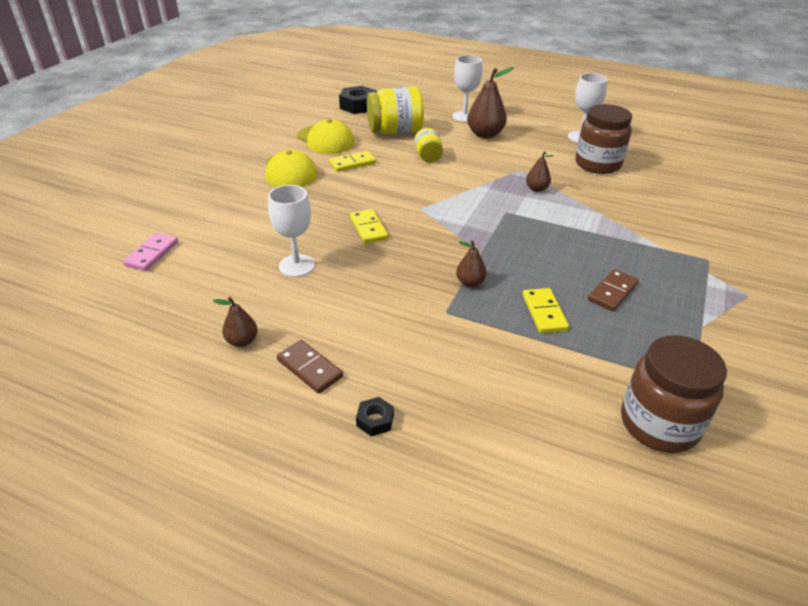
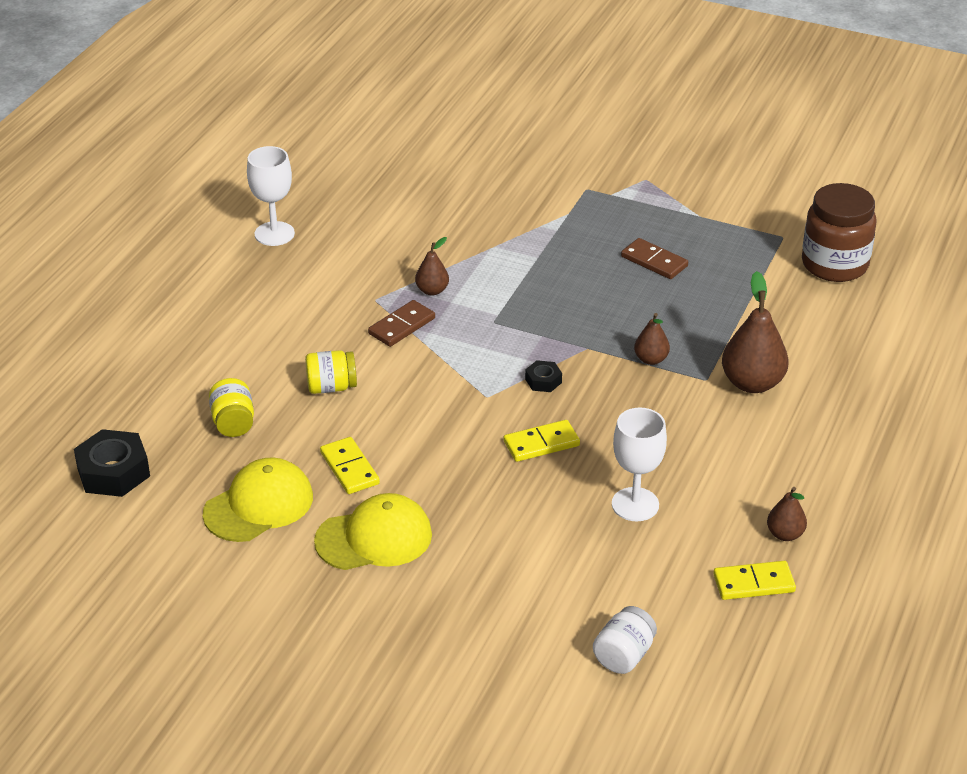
camera: 90 degrees left, 0 degrees up
pink domino [123,233,178,271] -> white jar [593,606,657,674]
brown domino [277,340,343,393] -> brown domino moved to [368,300,435,347]
black nut [356,397,394,437] -> black nut moved to [525,360,562,392]
yellow jar [367,87,424,134] -> yellow jar [209,378,254,437], size x0.56
white goblet [453,55,482,122] -> none
brown pear [467,67,514,139] -> brown pear moved to [722,271,789,393]
yellow domino [523,288,569,333] -> yellow domino moved to [713,561,796,600]
brown jar [575,104,632,174] -> none

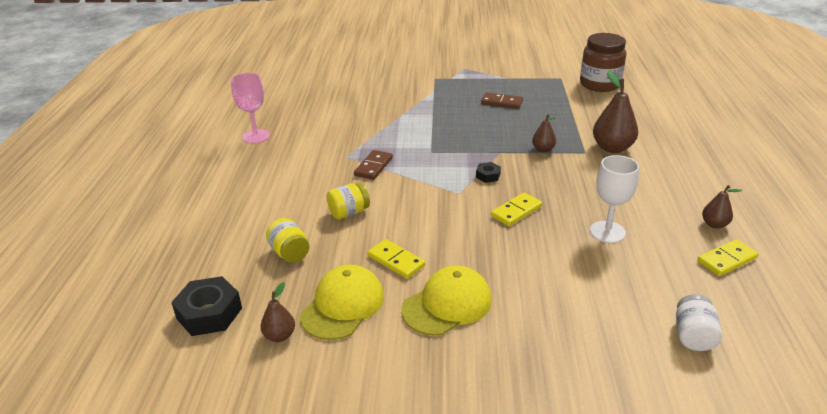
camera: 20 degrees left, 5 degrees down
white goblet [247,146,295,246] -> pink goblet [231,73,270,143]
brown pear [415,237,449,295] -> brown pear moved to [261,282,295,342]

